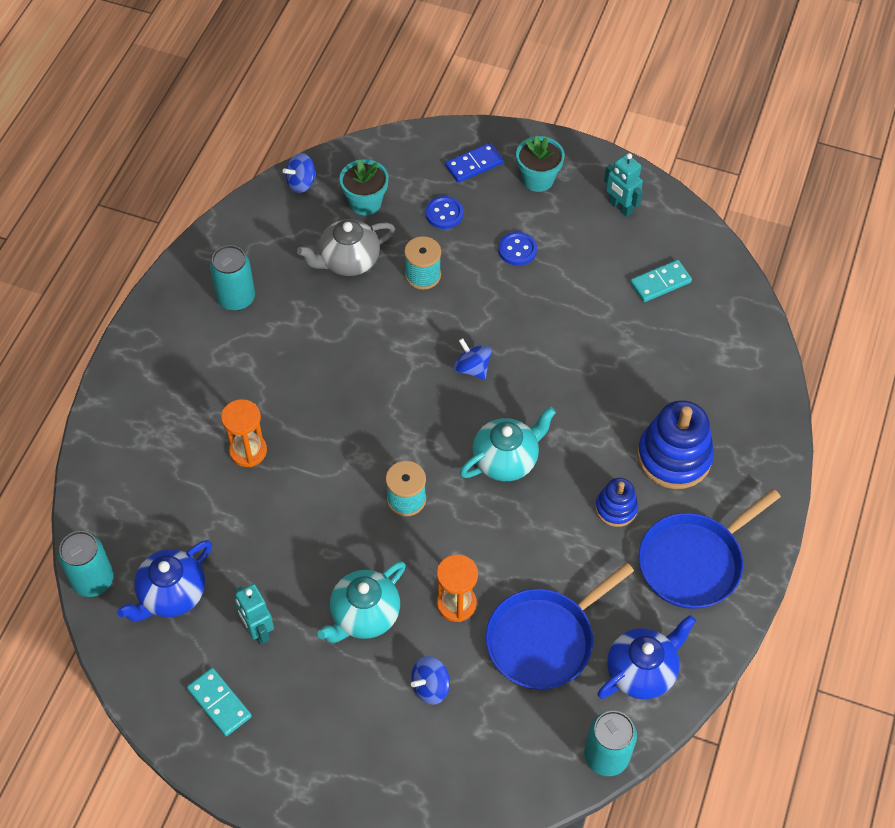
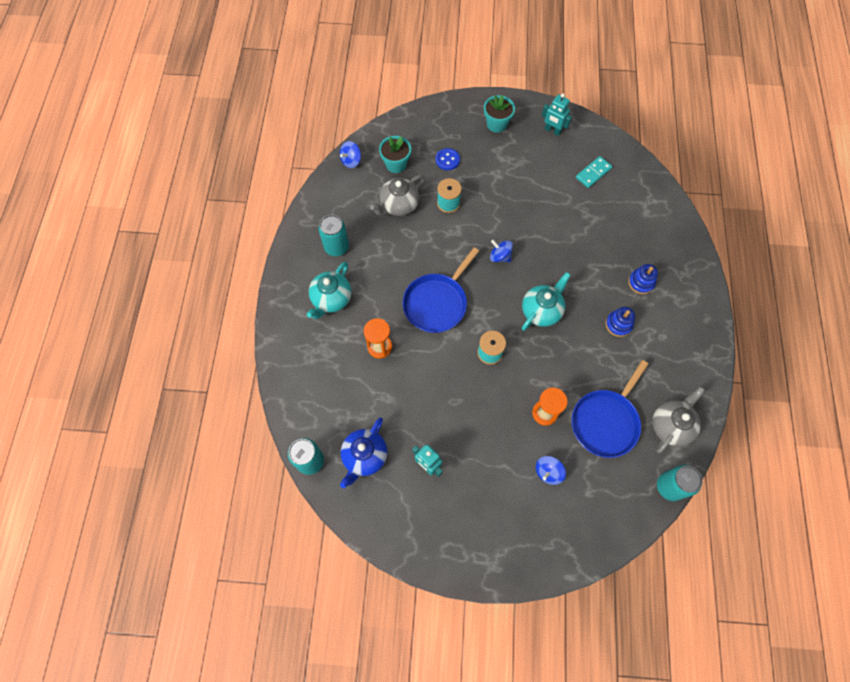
camera: 15 degrees left, 10 degrees up
turquoise domino [187,668,252,736] -> none
turquoise teapot [318,561,406,643] -> turquoise teapot moved to [307,262,351,319]
blue domino [445,143,504,183] -> none
blue button [498,232,537,266] -> none
blue teapot [597,615,696,699] -> grey teapot [652,386,705,453]
blue stacking toy [637,400,714,489] -> blue stacking toy [628,264,658,294], size x0.55
blue pan [639,489,781,609] -> blue pan moved to [402,247,479,333]

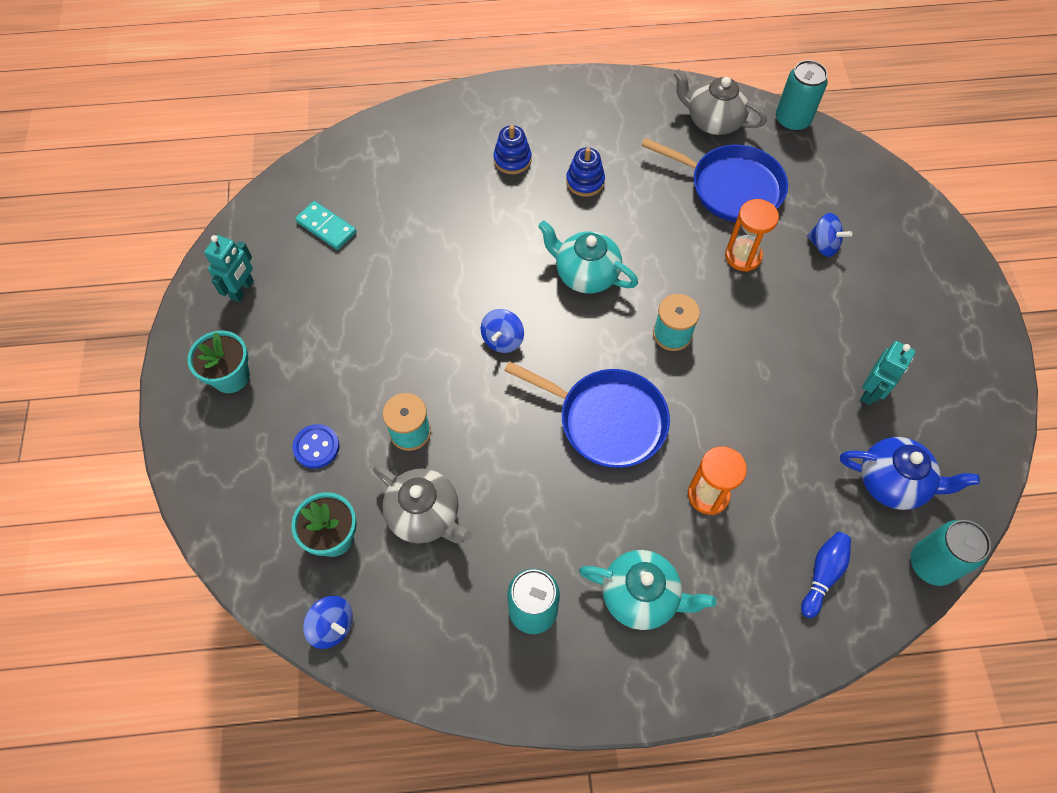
camera: 100 degrees left, 5 degrees down
none -> blue bowling pin [801,532,851,618]

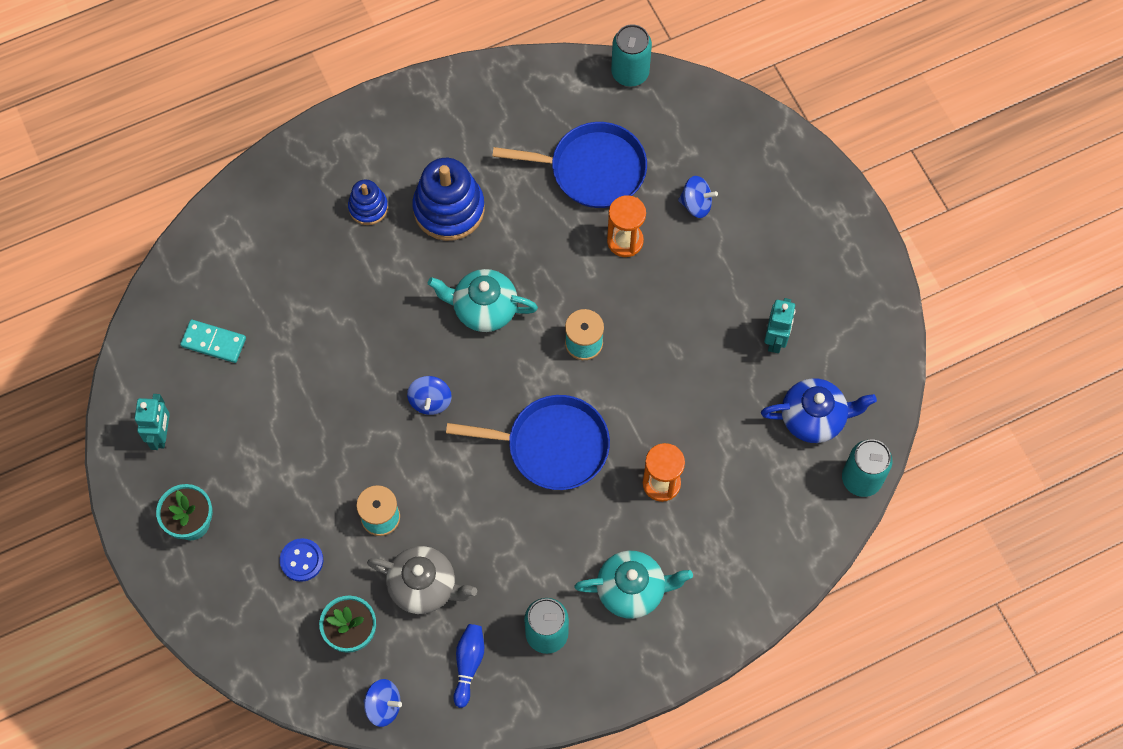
camera: 20 degrees left, 5 degrees up
blue stacking toy [566,147,605,197] -> blue stacking toy [413,158,485,241], size x1.80
grey teapot [673,69,767,135] -> none
blue bowling pin [801,532,851,618] -> blue bowling pin moved to [453,624,484,708]

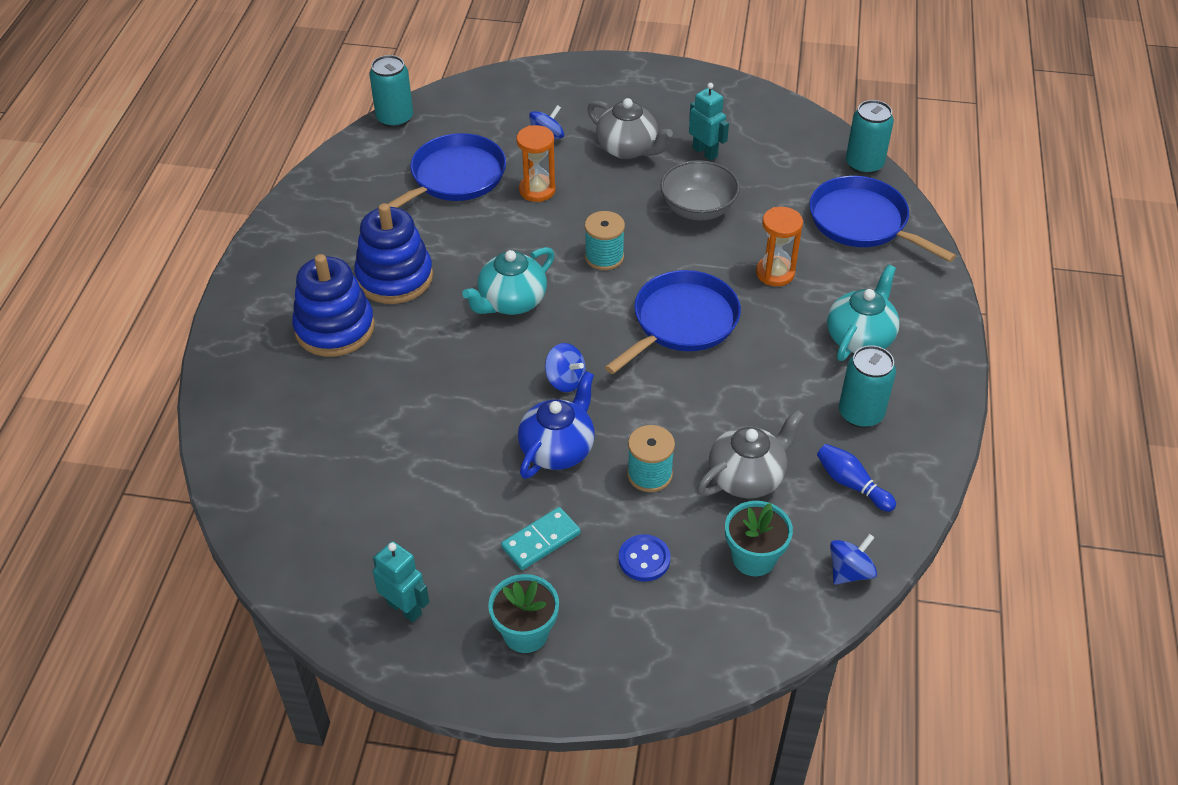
camera: 55 degrees left, 20 degrees down
turquoise domino [180,319,246,363] -> turquoise domino moved to [501,507,581,570]
blue stacking toy [348,180,388,225] -> blue stacking toy [292,254,375,357], size x1.80
blue teapot [761,378,877,443] -> blue teapot moved to [518,371,595,479]
none -> grey teapot [587,98,673,159]
none -> grey bowl [660,160,740,221]
none -> blue pan [809,176,956,262]

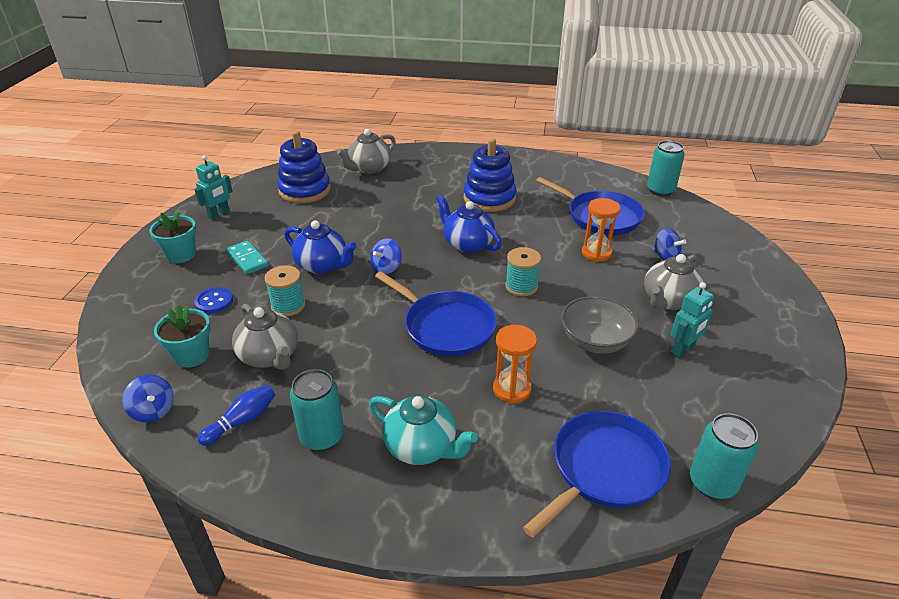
camera: 90 degrees right, 10 degrees down
blue stacking toy [292,254,375,357] -> blue stacking toy moved to [277,131,331,203]
turquoise teapot [462,247,555,315] -> blue teapot [436,195,502,253]
none -> grey teapot [337,129,396,174]

